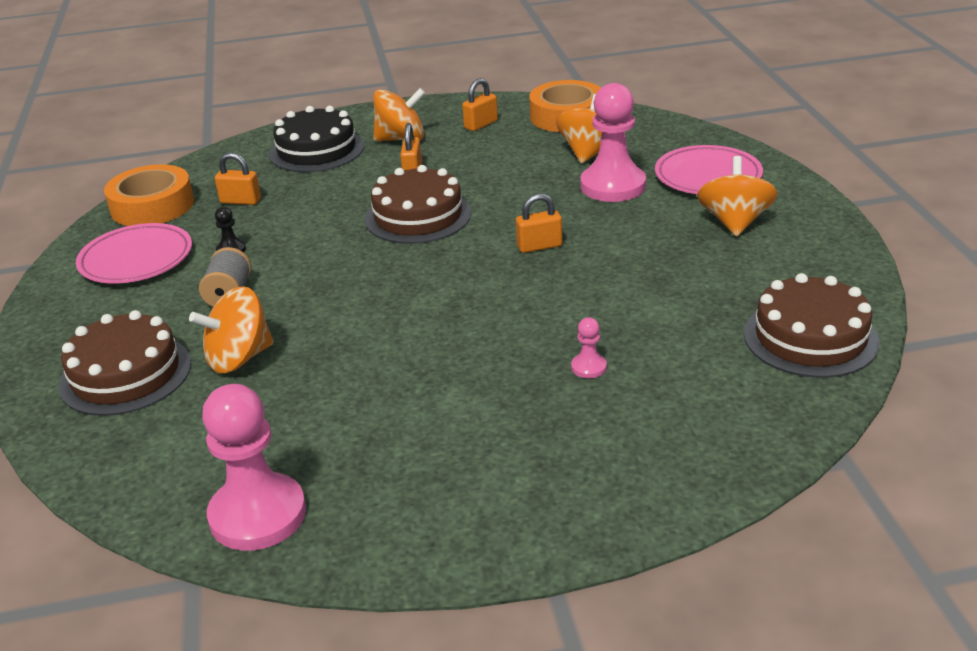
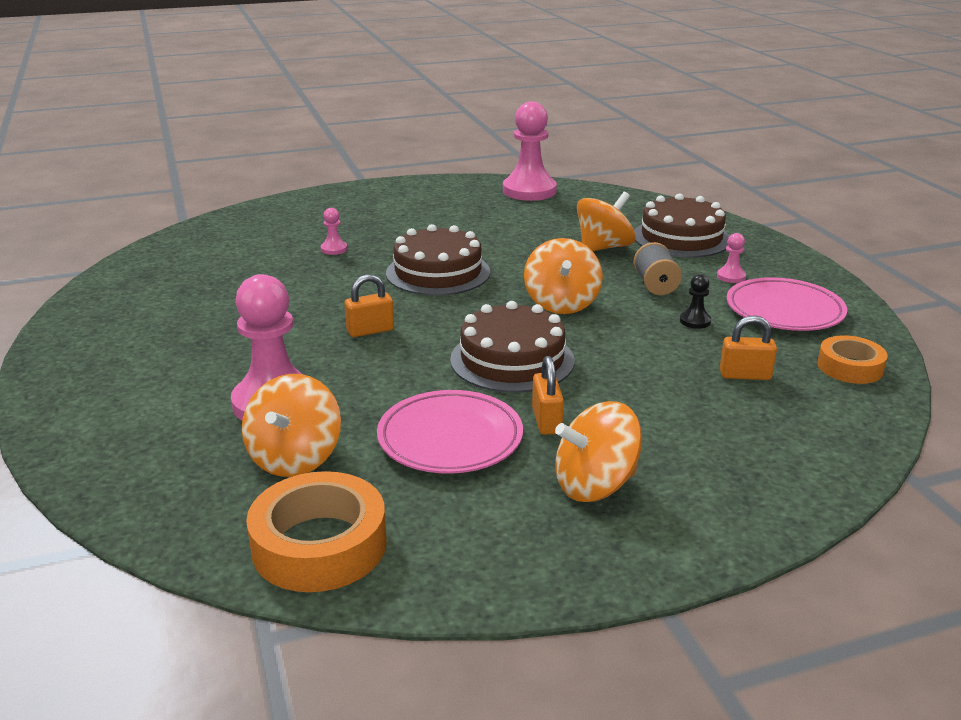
camera: 170 degrees right, 5 degrees down
orange tape [104,164,194,226] -> orange tape [817,335,888,384], size x0.62
black cake [269,106,364,172] -> none
orange padlock [462,78,498,131] -> none
pink plate [655,145,763,194] -> pink plate moved to [377,390,523,474]
orange spinning top [697,156,778,236] -> orange spinning top moved to [524,238,603,314]
brown cake [744,273,879,378] -> brown cake moved to [386,224,490,296]
none -> pink pawn [717,233,746,283]

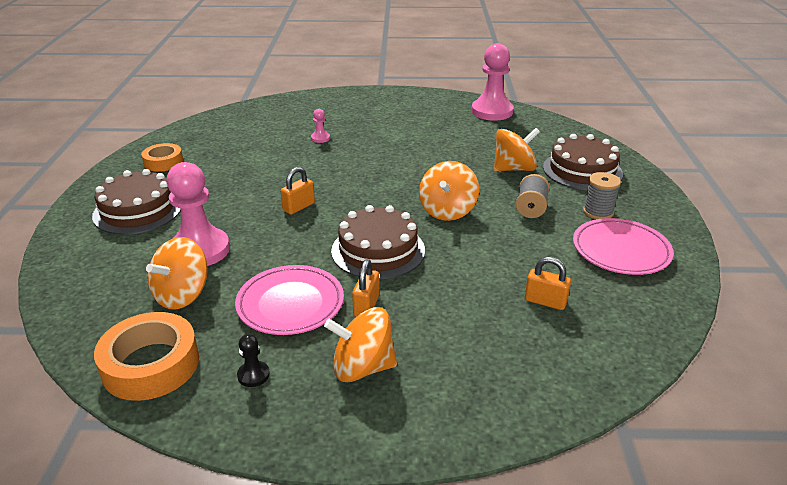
camera: 20 degrees right, 5 degrees up
orange padlock [345,274,394,337] -> orange padlock turned 45 degrees counterclockwise [281,167,315,214]
brown cake [386,224,490,296] -> brown cake moved to [92,169,181,235]
black pawn [680,274,711,329] -> black pawn moved to [237,334,270,387]
pink pawn [717,233,746,283] -> grey spool [583,172,621,219]
orange tape [817,335,888,384] -> orange tape moved to [141,143,183,172]

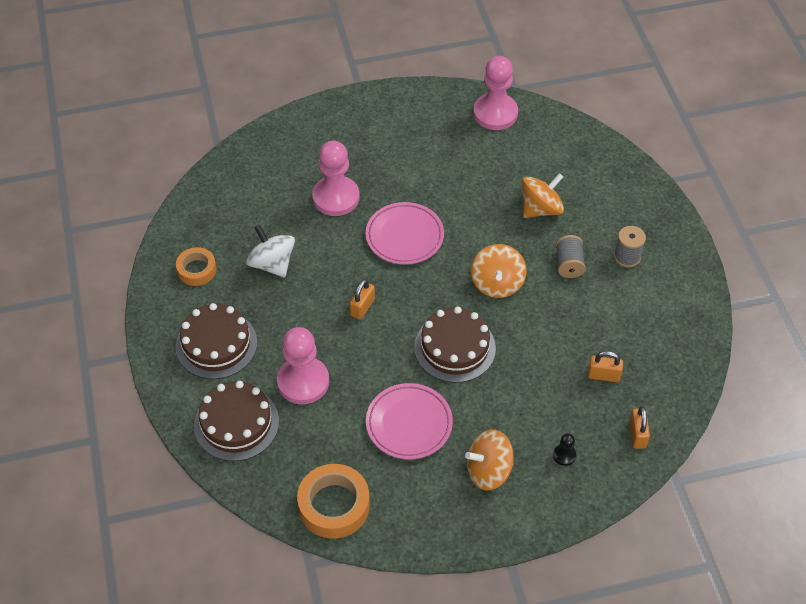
camera: 15 degrees left, 20 degrees up
orange spinning top [146,237,208,309] -> none
black pawn [237,334,270,387] -> black pawn moved to [553,433,576,466]
pink pawn [311,109,330,143] -> pink pawn [312,141,360,216], size x2.35
orange padlock [352,259,379,317] -> orange padlock moved to [629,406,650,449]
brown cake [543,134,623,190] -> brown cake moved to [194,381,279,461]
pink plate [573,218,674,275] -> pink plate moved to [366,202,444,265]
none -> white spinning top [246,225,295,277]

